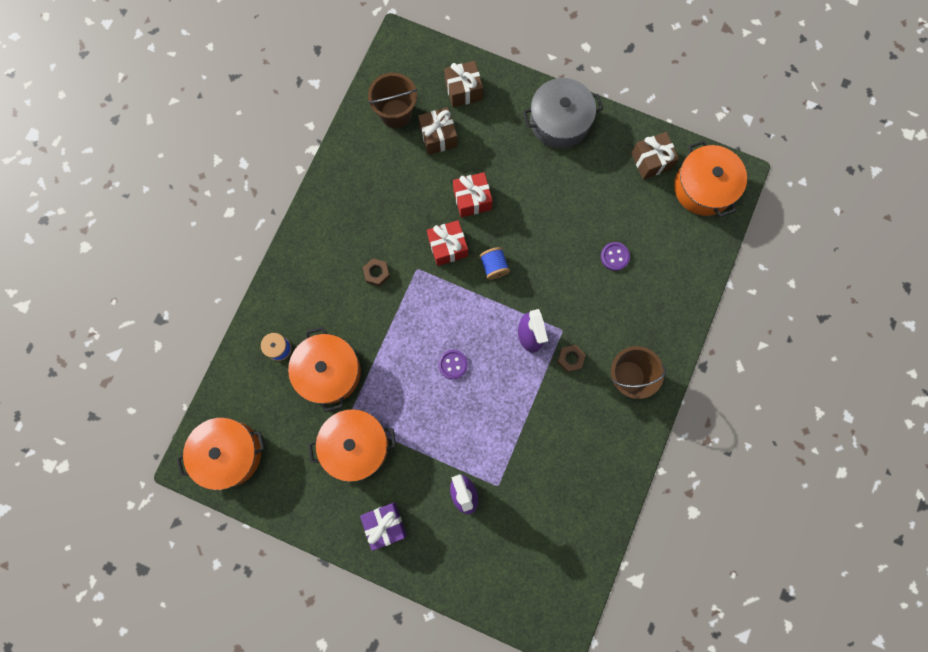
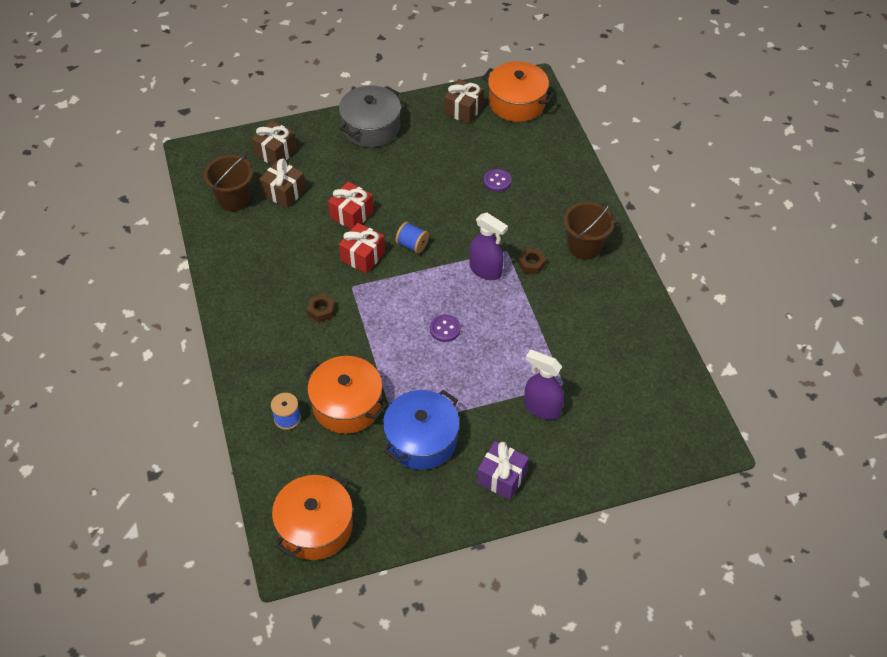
camera: 40 degrees left, 25 degrees down
orange pot [308,409,396,482] -> blue pot [383,390,460,470]

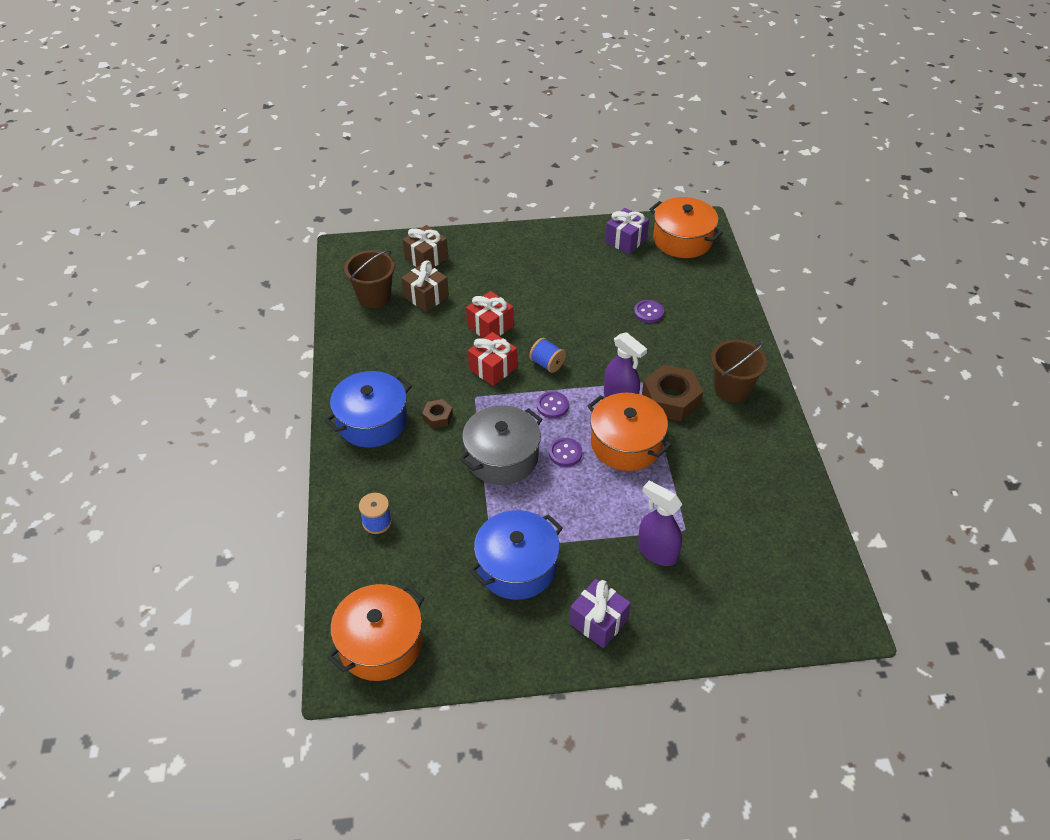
camera: 10 degrees right, 5 degrees down
orange pot [304,356,388,434] -> orange pot moved to [588,392,672,471]
grey pot [339,85,401,147] -> grey pot moved to [460,405,542,485]
brown gift [444,79,484,124] -> purple gift [605,208,649,254]
brown nut [518,249,546,274] -> brown nut [642,365,703,421], size x1.97
none -> blue pot [325,371,412,447]
none -> purple button [537,391,569,418]

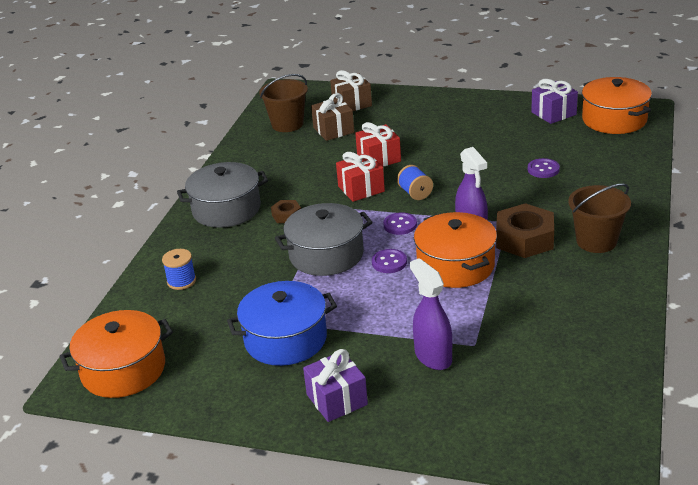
camera: 25 degrees right, 15 degrees down
blue pot [325,371,412,447] -> grey pot [177,162,268,228]

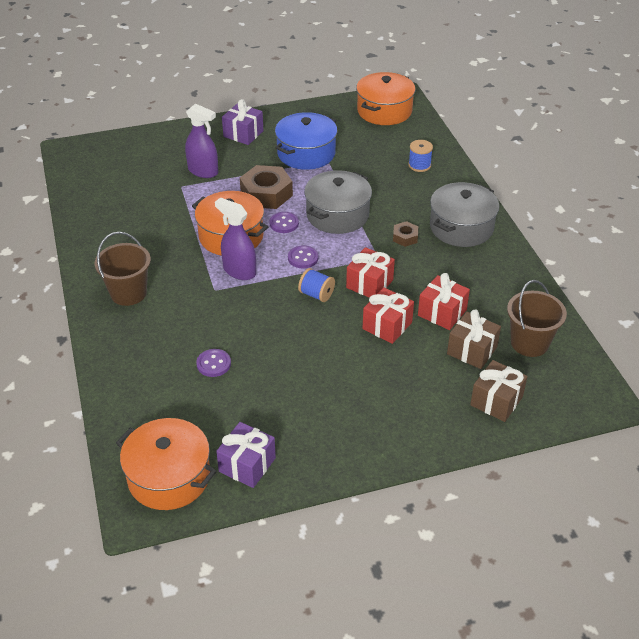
camera: 145 degrees right, 10 degrees up
brown nut [496,203,554,258] -> brown nut moved to [240,165,293,209]
none -> red gift [418,273,470,330]

